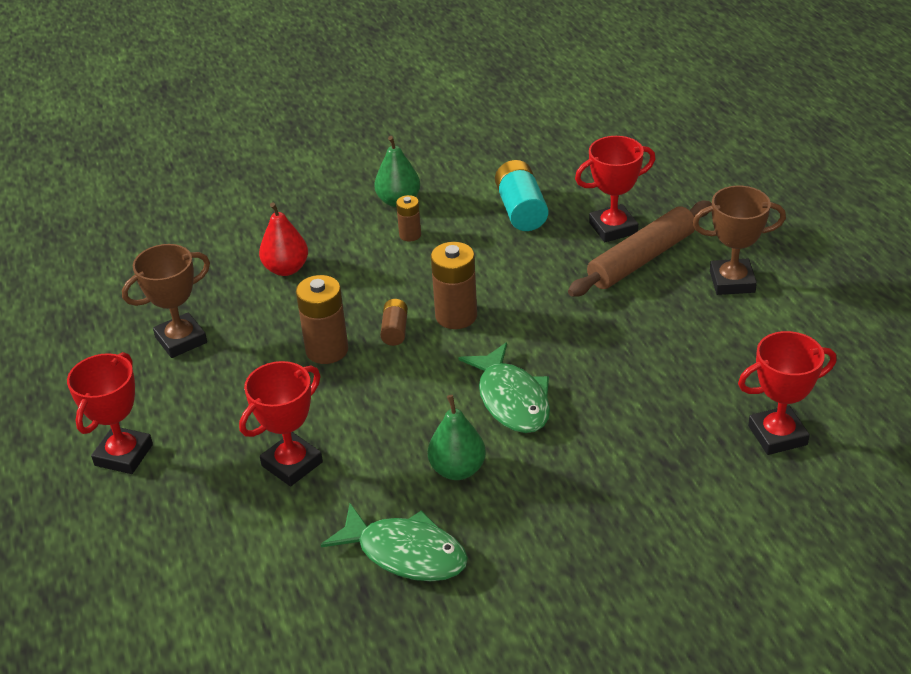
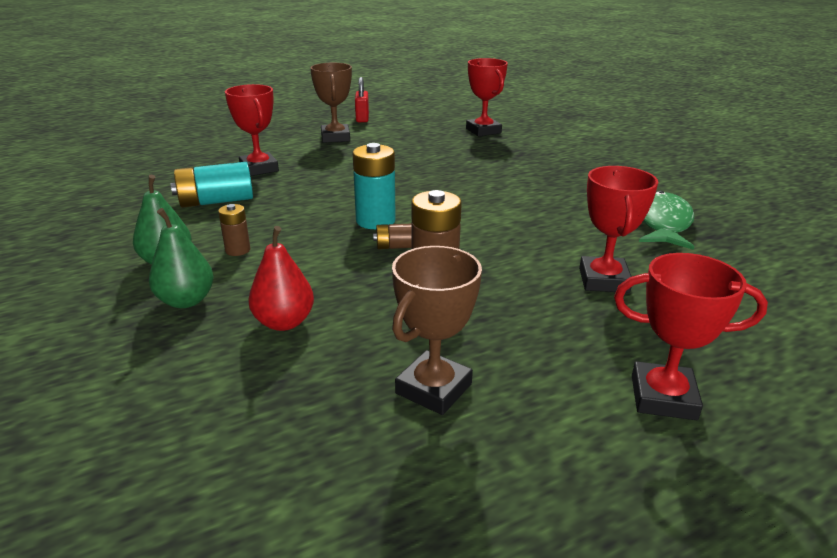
camera: 100 degrees left, 10 degrees down
brown trophy [122,244,210,358] -> brown trophy turned 75 degrees clockwise [392,246,482,415]
red trophy [239,361,323,486] -> red trophy turned 60 degrees clockwise [579,166,659,293]
green pear [428,395,486,480] -> green pear moved to [149,208,214,308]
brown battery [431,242,477,329] -> turquoise battery [353,143,396,229]
green fish [458,342,550,433] -> none
brown rolling pin [568,201,712,297] -> none
none -> red padlock [355,77,369,122]

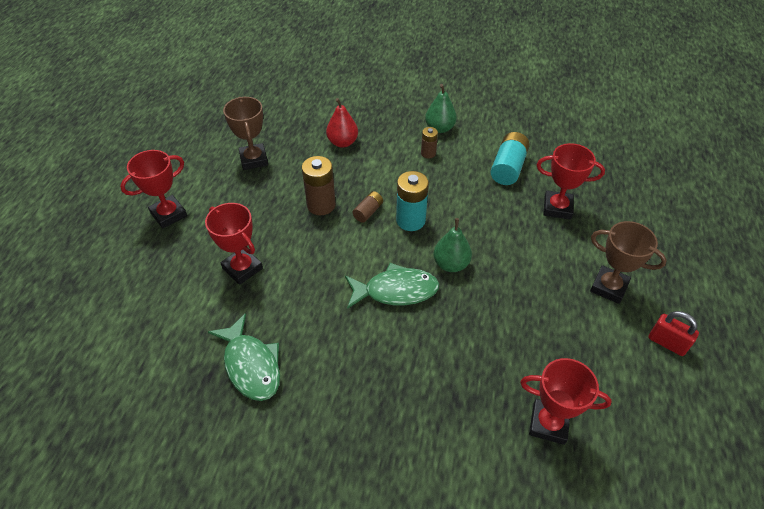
camera: 130 degrees right, 20 degrees up
green pear [149,208,214,308] -> green pear moved to [433,218,472,272]
none -> green fish [345,263,439,309]

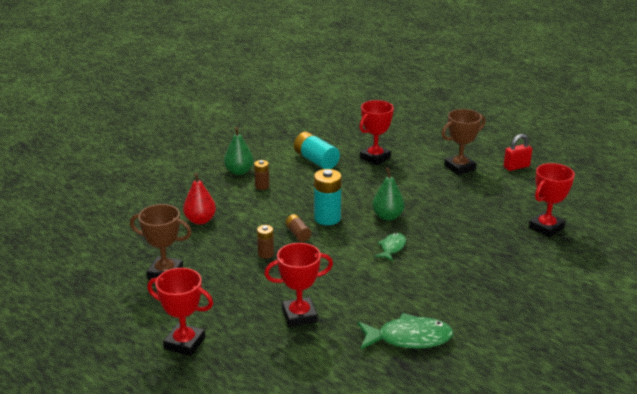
camera: 60 degrees left, 20 degrees down
red trophy [120,150,187,228] -> red trophy turned 60 degrees counterclockwise [147,268,213,356]
brown battery [302,156,336,215] -> brown battery [257,225,274,259], size x0.57
green fish [345,263,439,309] -> green fish [375,233,406,261], size x0.57

